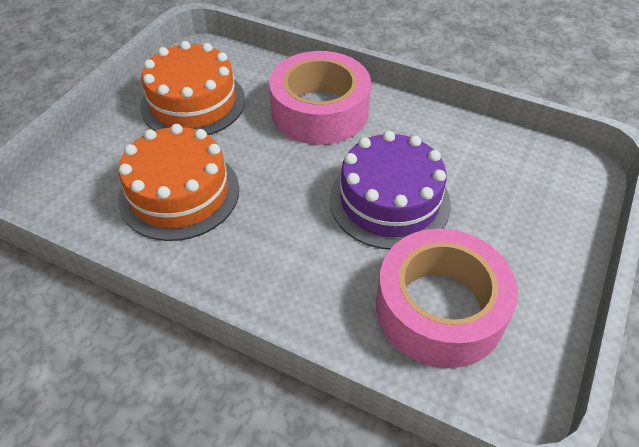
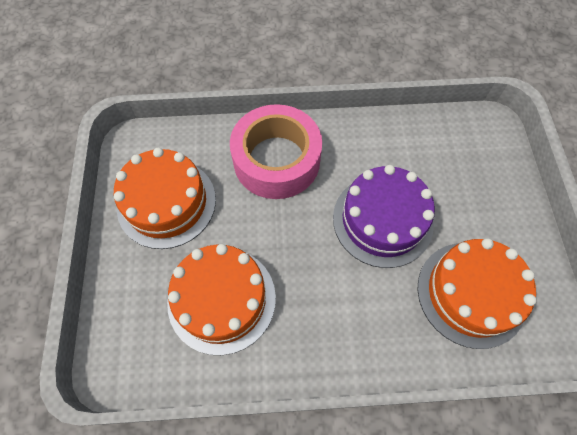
camera: 30 degrees left, 15 degrees up
pink tape [376,228,518,368] -> orange cake [418,238,537,349]

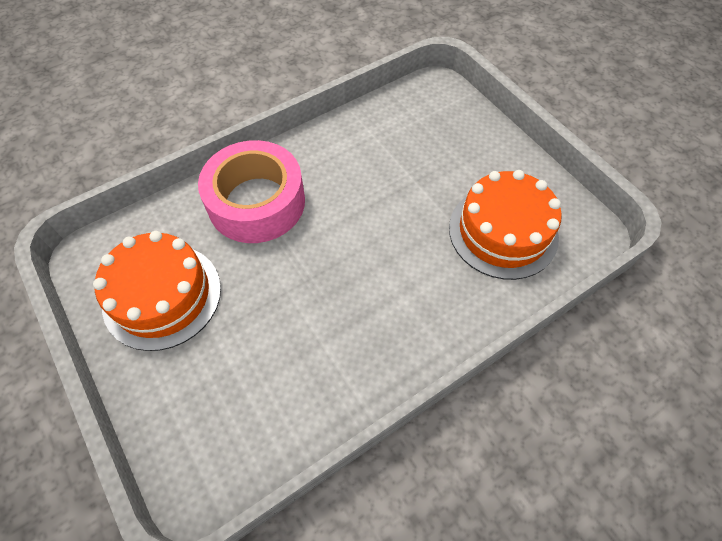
camera: 30 degrees left, 5 degrees down
orange cake [167,244,276,355] -> none
purple cake [333,165,435,268] -> none

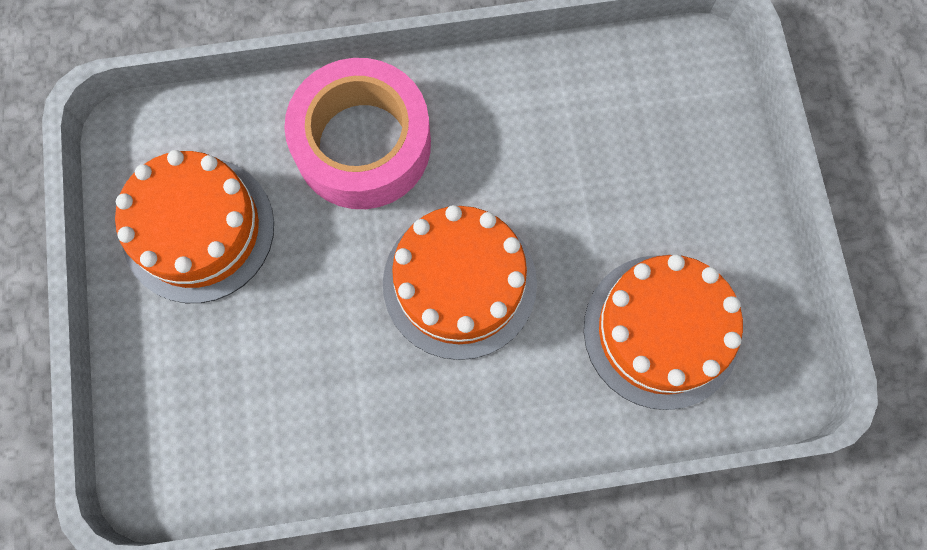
camera: 25 degrees right, 15 degrees up
none -> orange cake [383,205,537,360]

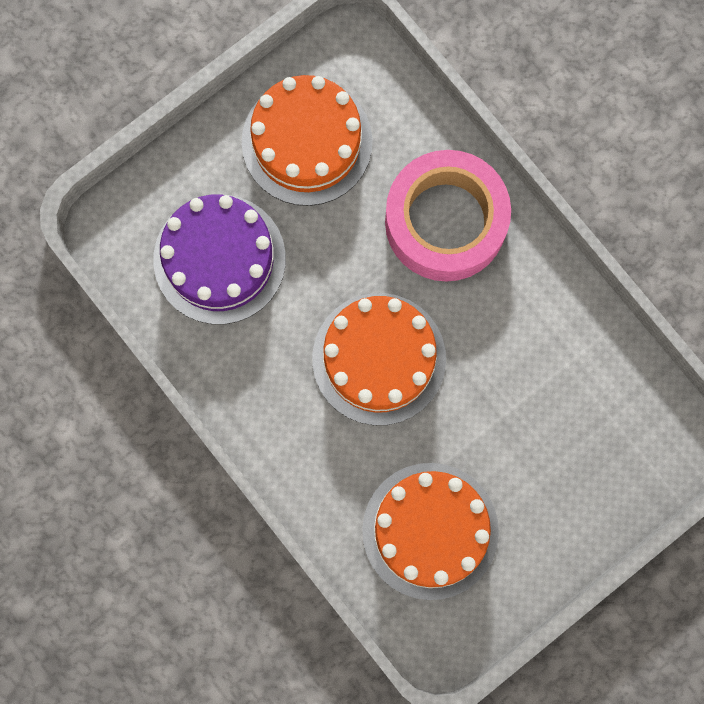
camera: 60 degrees right, 5 degrees up
none -> purple cake [153,195,286,324]

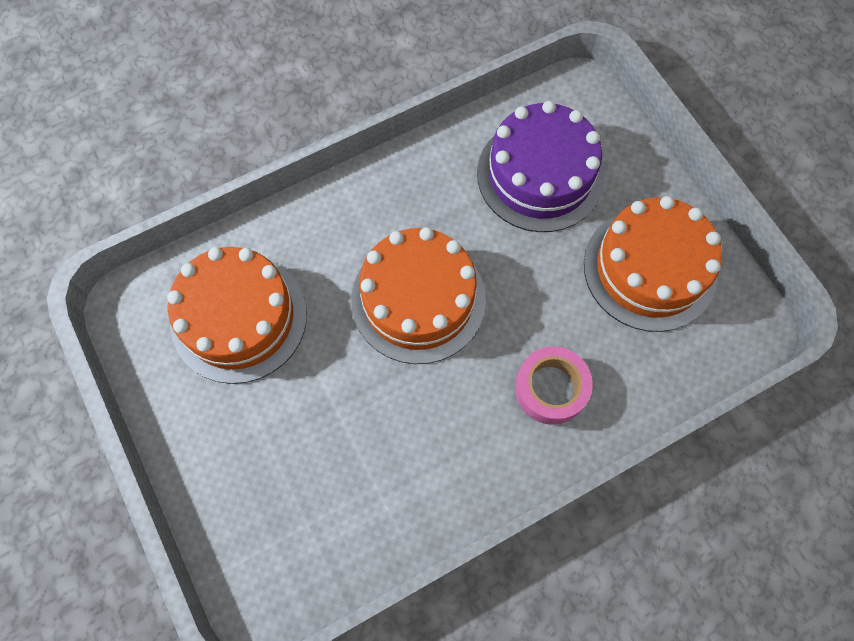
camera: 100 degrees right, 10 degrees down
pink tape [385,150,511,282] -> pink tape [515,346,593,425], size x0.56

